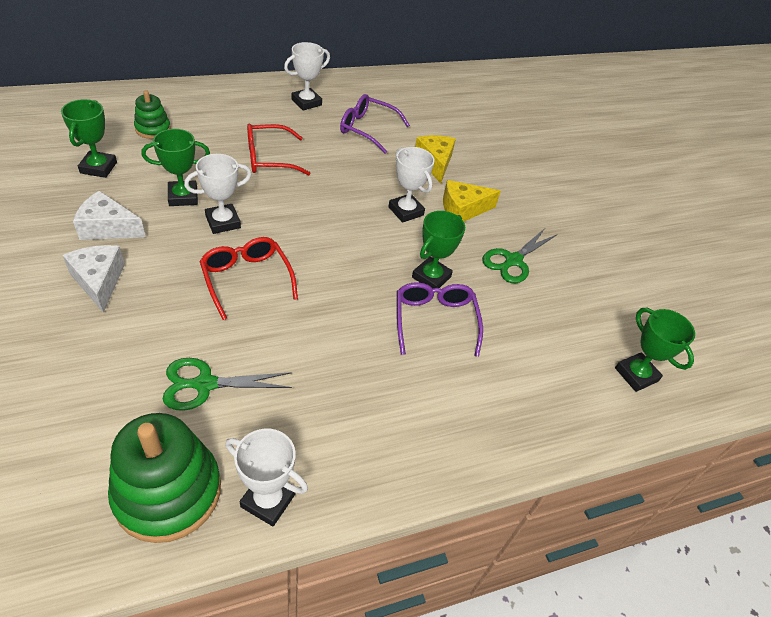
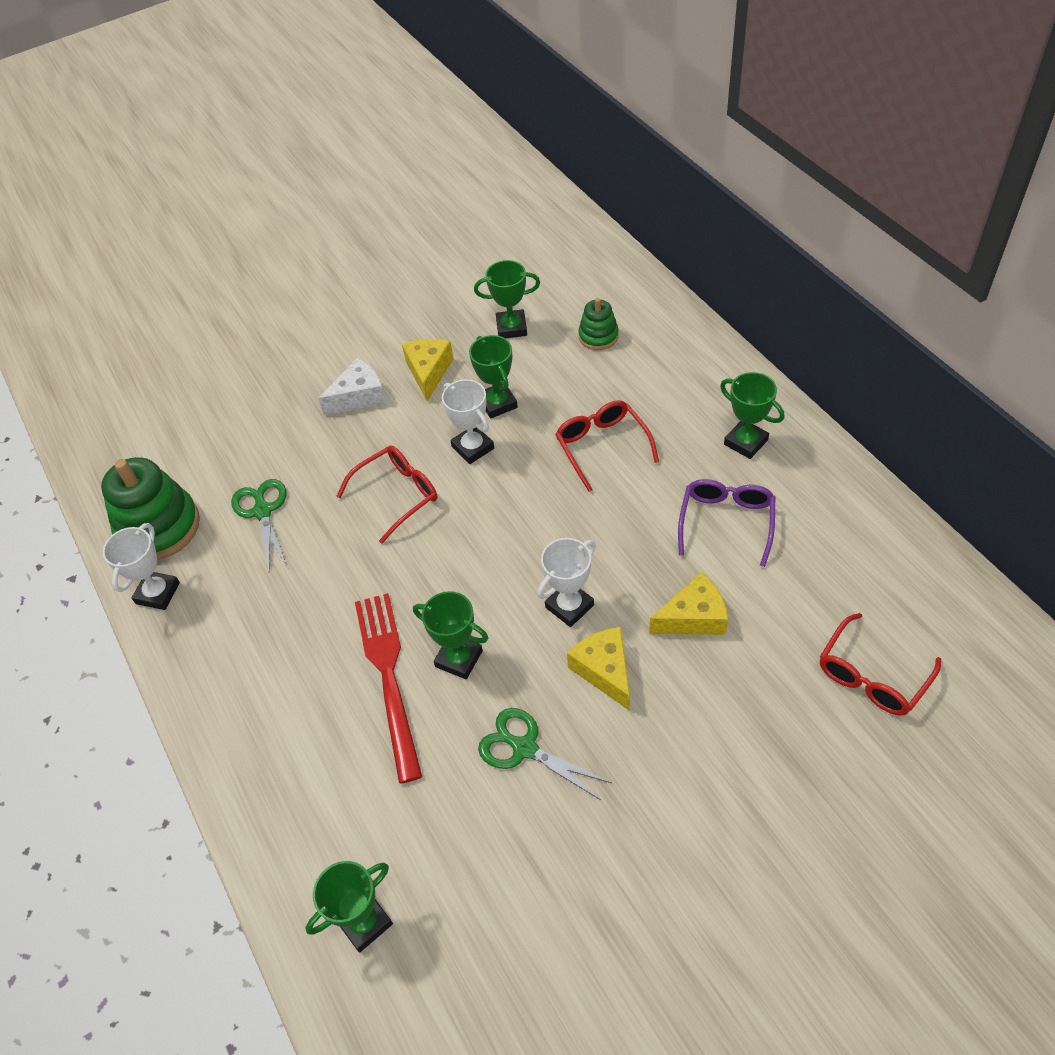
camera: 90 degrees right, 5 degrees up
white cheese [73,191,146,240] -> yellow cheese [402,339,454,401]
white trophy [284,42,330,111] -> green trophy [720,372,784,459]
purple glasses [397,282,483,357] -> red fork [355,593,422,783]
none -> red glasses [820,613,941,716]

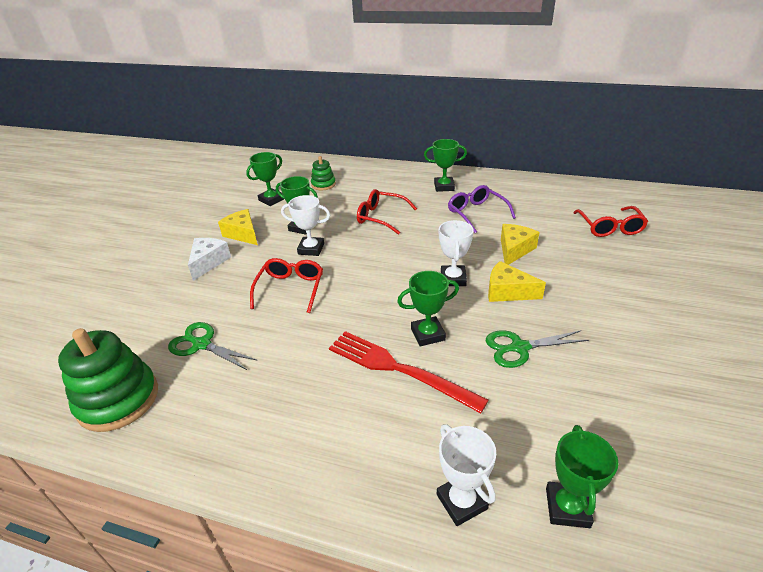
camera: 45 degrees left, 15 degrees down
white trophy [103,523,180,610] -> white trophy moved to [437,424,496,526]

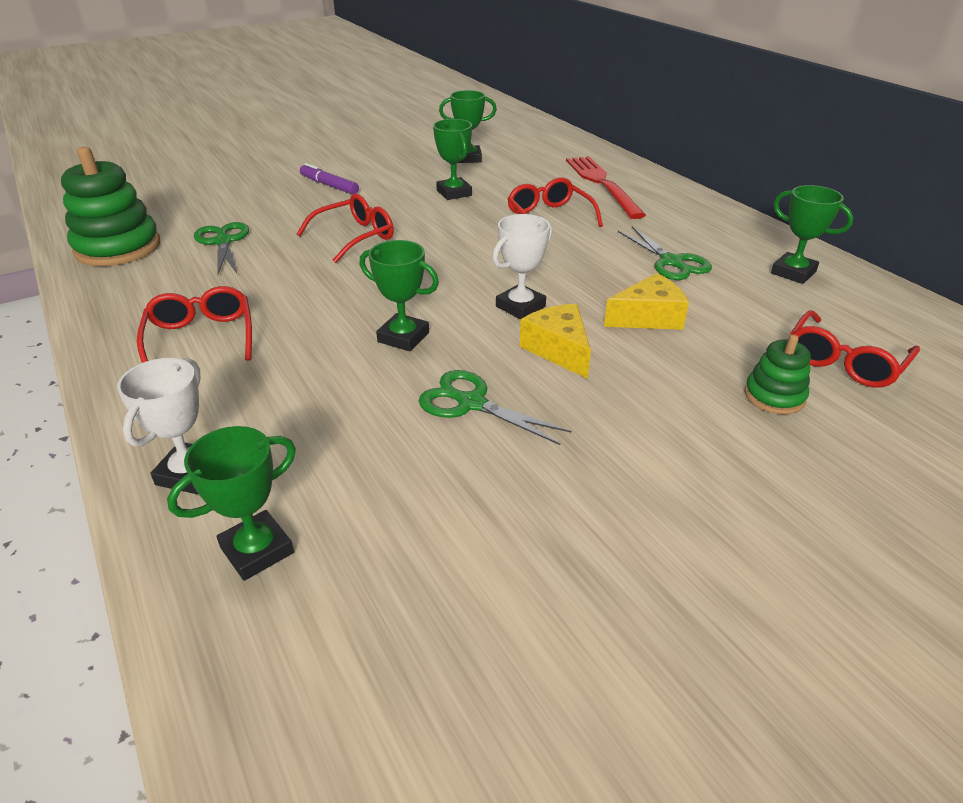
camera: 40 degrees right, 0 degrees up
white cheese [188,238,231,281] -> purple marker [300,163,359,195]
yellow cheese [218,209,258,245] -> none
white trophy [281,195,330,256] -> none
green stacking toy [311,156,336,190] -> green stacking toy moved to [744,334,811,414]
red fork [329,331,489,414] -> red fork moved to [566,156,646,219]
green trophy [424,139,467,192] -> green trophy moved to [771,185,854,284]
purple glasses [448,185,516,233] -> green scissors [618,226,712,280]
none -> red glasses [137,286,252,363]

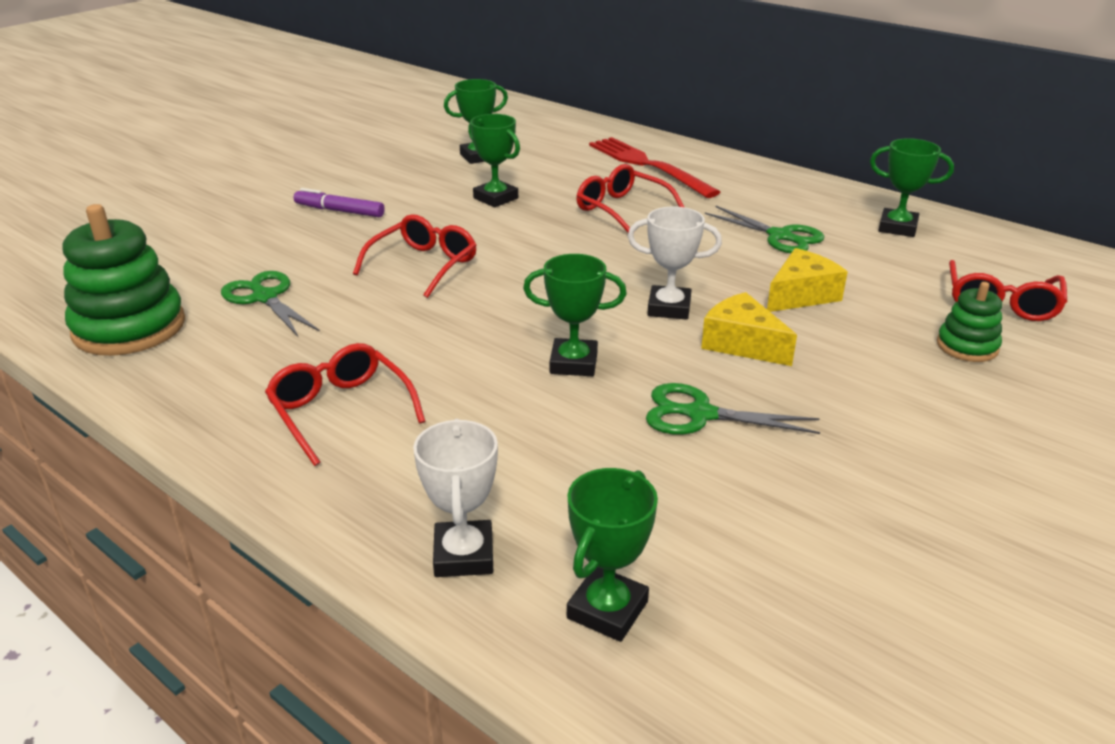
camera: 20 degrees left, 5 degrees down
white trophy [492,214,552,319] -> white trophy turned 75 degrees clockwise [628,206,722,320]

